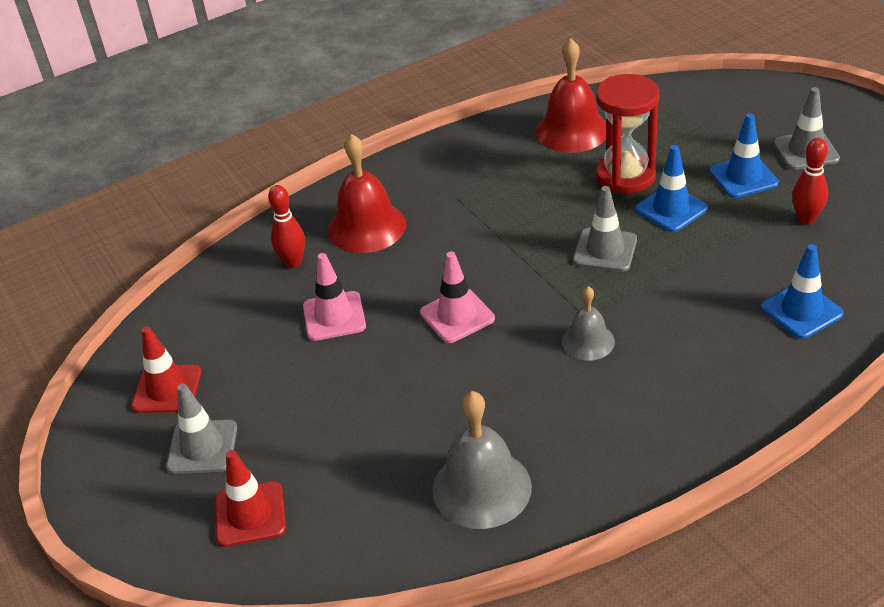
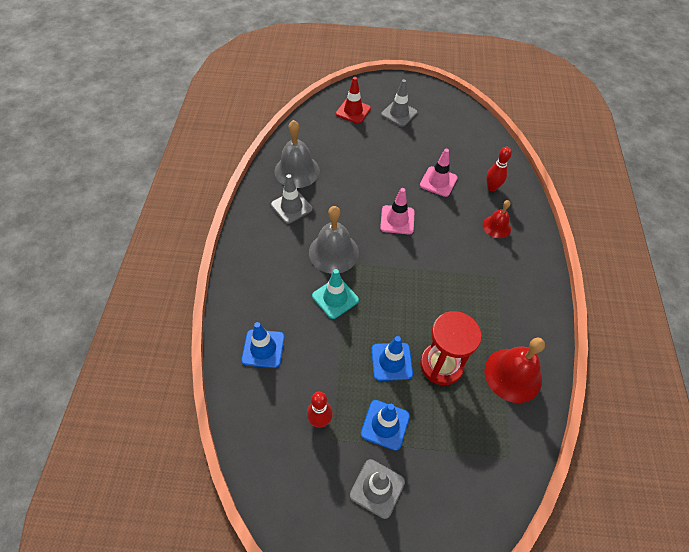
camera: 120 degrees right, 15 degrees up
red traffic cone [131,326,202,413] -> none
red bell [328,134,406,253] -> red bell [483,200,511,238], size x0.59
grey bell [562,286,615,361] -> grey bell [309,206,359,274], size x1.70
grey traffic cone [573,186,637,272] -> grey traffic cone moved to [271,174,313,224]
none -> turquoise traffic cone [312,269,359,319]

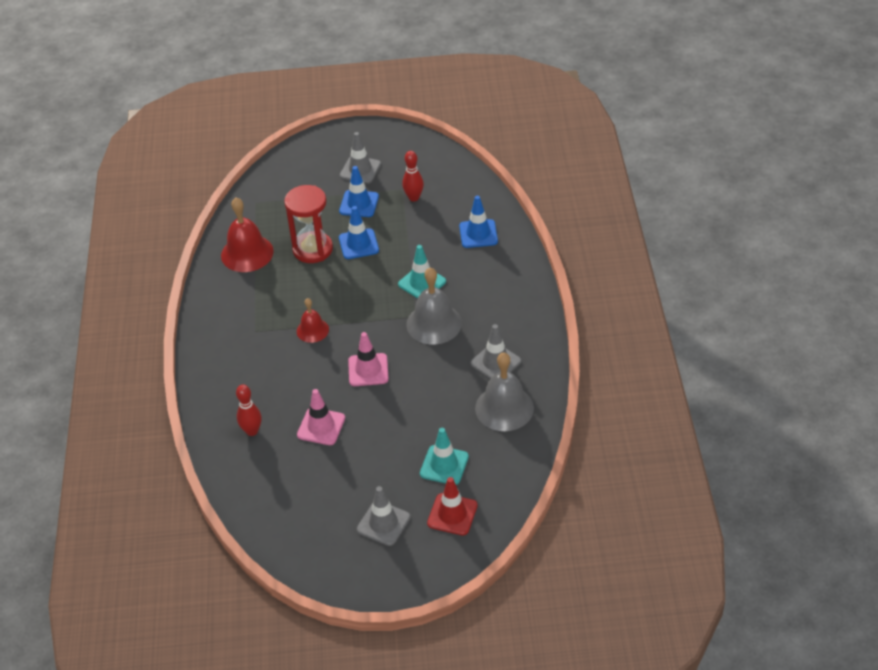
camera: 175 degrees right, 10 degrees down
red bell [483,200,511,238] -> red bell moved to [297,298,329,343]
none -> turquoise traffic cone [420,428,469,485]

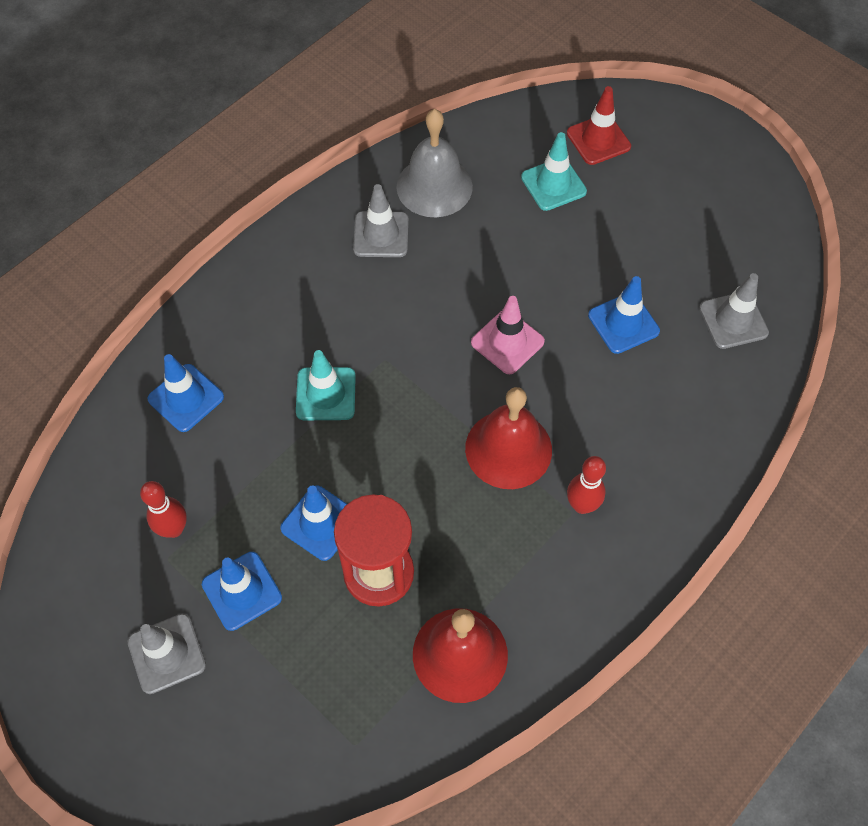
camera: 135 degrees left, 15 degrees up
red bowling pin [236,384,262,436] -> red bowling pin moved to [567,456,606,514]
red bell [297,298,329,343] -> red bell [465,387,552,489], size x1.70
pink traffic cone [297,389,345,445] -> blue traffic cone [588,276,660,354]
grey traffic cone [357,486,410,546] -> grey traffic cone moved to [699,273,769,349]
grey bell [406,268,462,344] -> none

